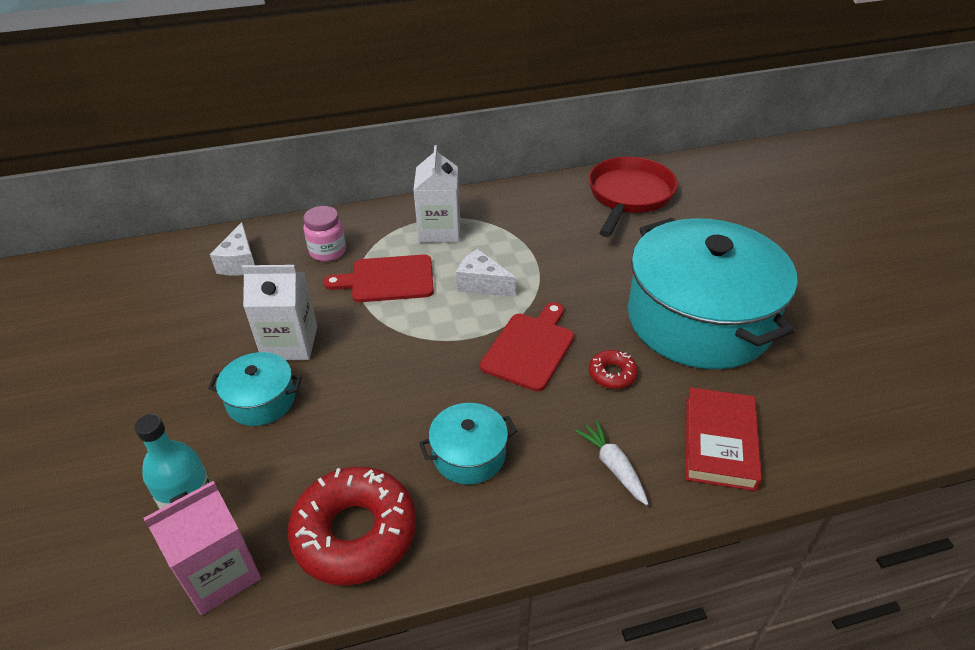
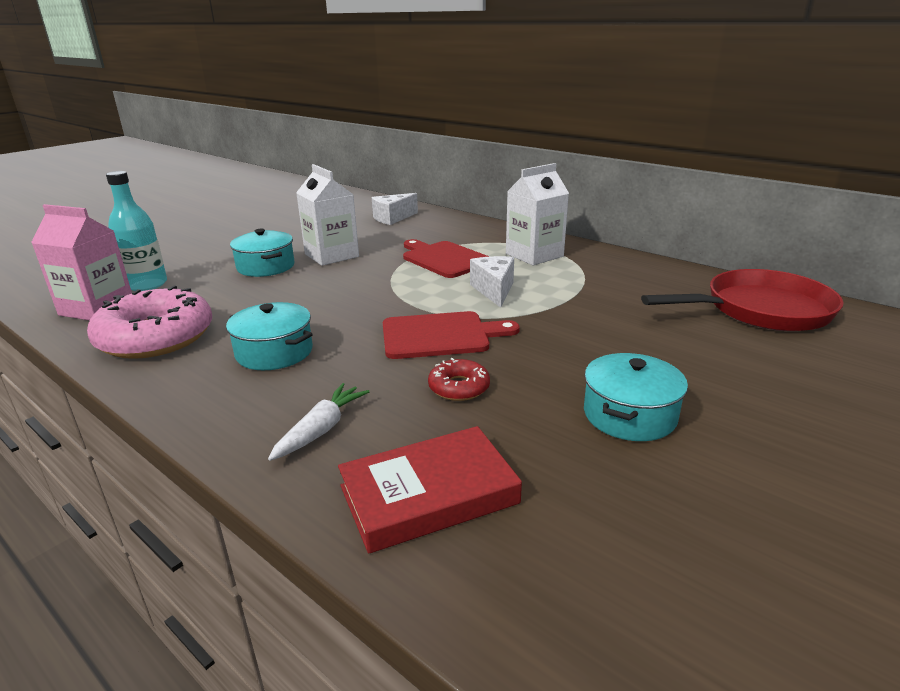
camera: 55 degrees right, 15 degrees down
red donut [288,466,416,585] -> pink donut [87,285,212,359]
pink jar [303,206,346,262] -> none
turquoise pot [628,218,797,369] -> turquoise pot [584,353,688,441], size x0.43

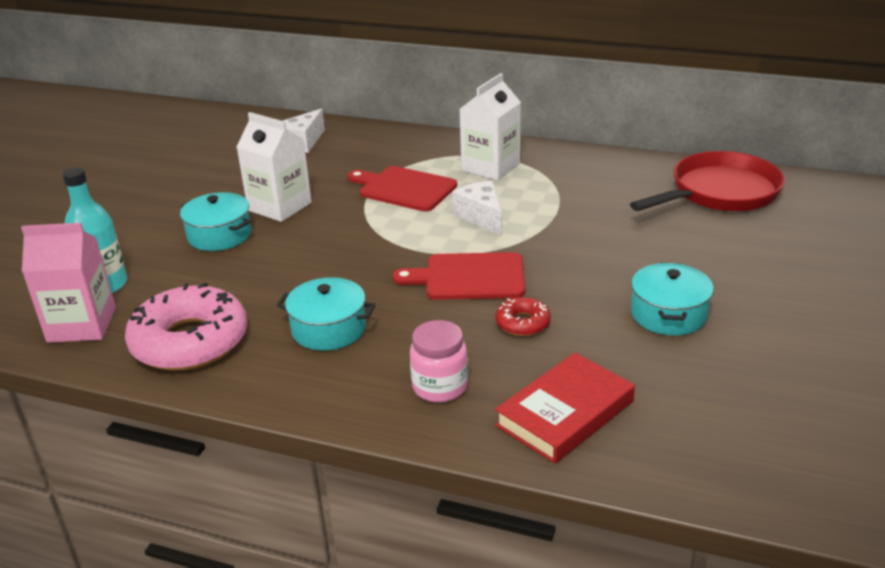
camera: 20 degrees left, 5 degrees up
white carrot [268,383,369,461] -> pink jar [410,320,468,403]
red cutting board [383,311,520,359] -> red cutting board turned 150 degrees counterclockwise [393,252,525,300]

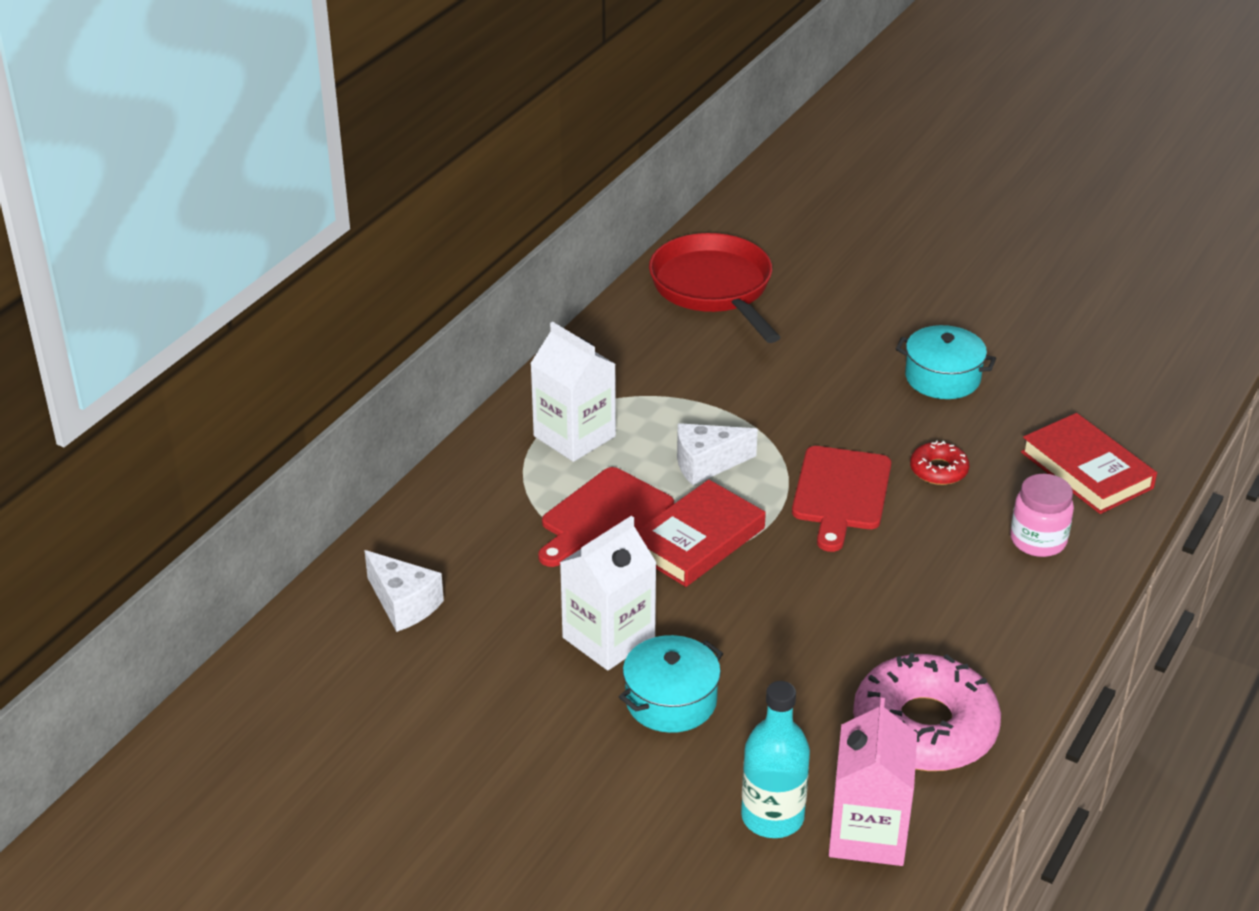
camera: 80 degrees left, 5 degrees up
turquoise pot [277,277,376,351] -> none
none -> red book [637,479,766,587]

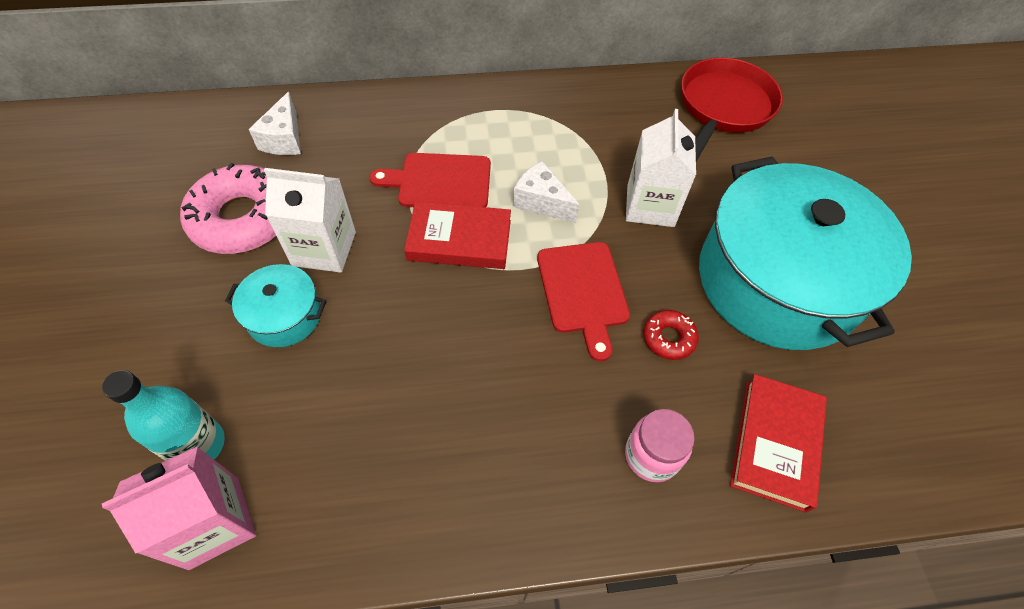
camera: 50 degrees right, 20 degrees up
white carton [530,322,616,462] -> white carton moved to [626,109,696,227]
red cutting board [792,446,891,552] -> red cutting board turned 75 degrees counterclockwise [537,242,630,362]
pink donut [853,653,1001,771] -> pink donut moved to [180,163,276,254]
turquoise pot [896,325,996,399] -> turquoise pot [699,156,912,350], size x2.33

